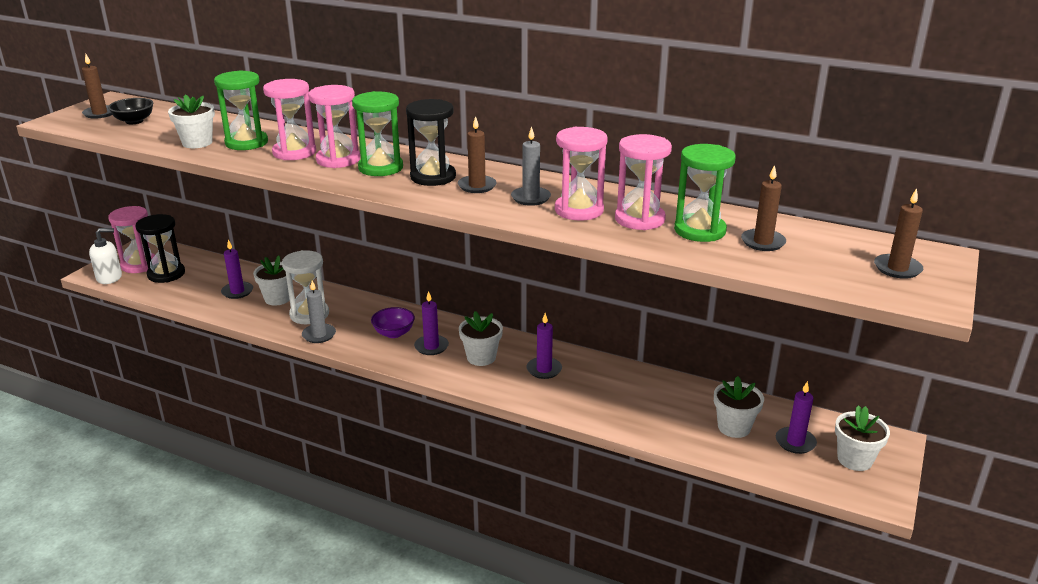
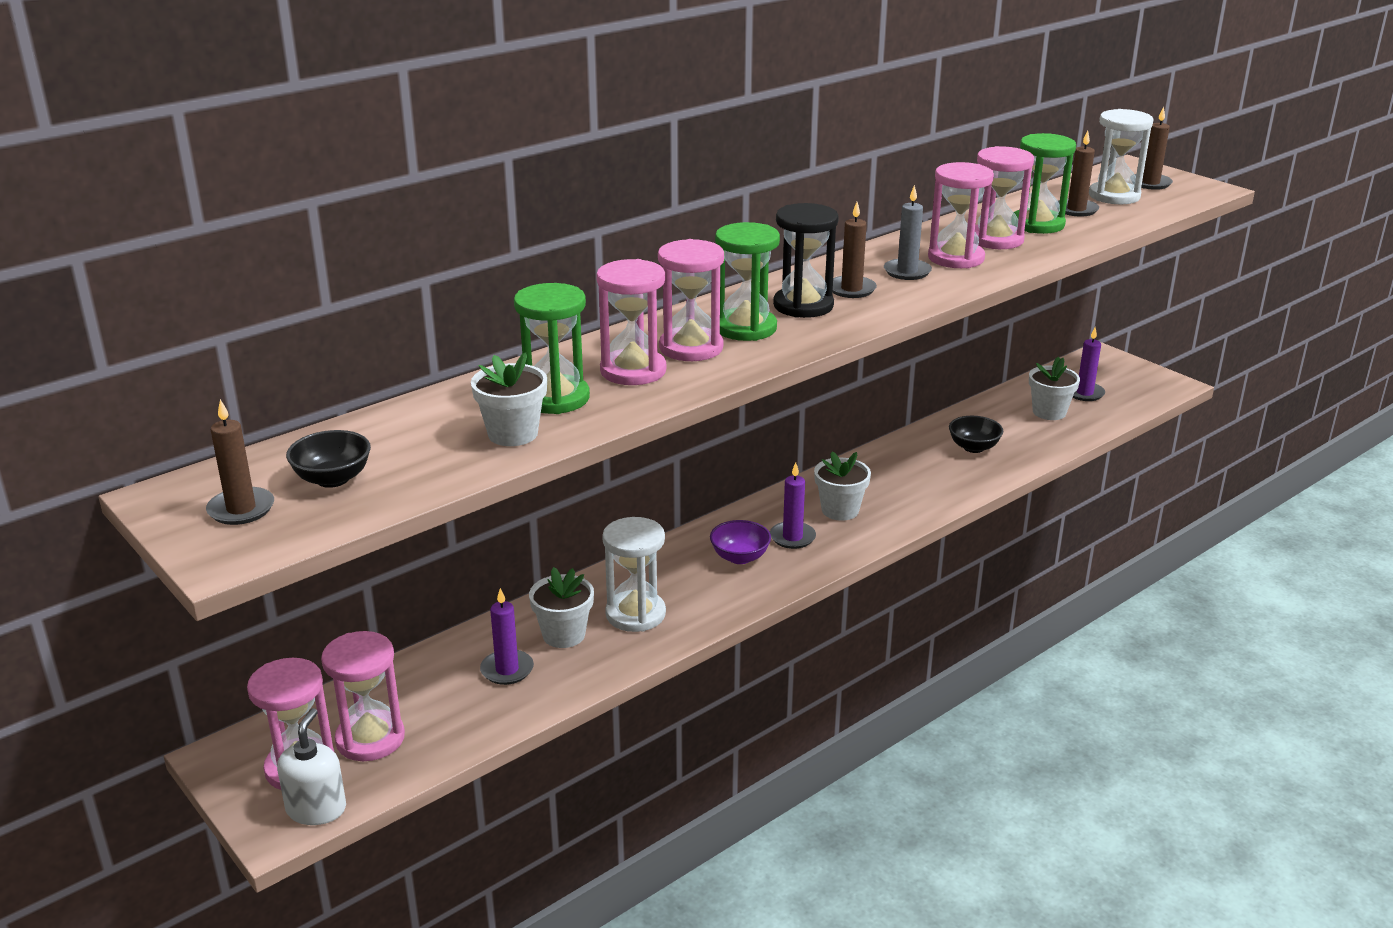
camera: 65 degrees left, 0 degrees up
black hourglass [135,214,185,283] -> pink hourglass [321,631,405,761]
grey candle [302,281,336,343] -> none
purple candle [526,313,562,379] -> none
white flower pot [835,405,890,471] -> none
none -> black bowl [949,416,1003,453]
none -> white hourglass [1089,109,1154,204]

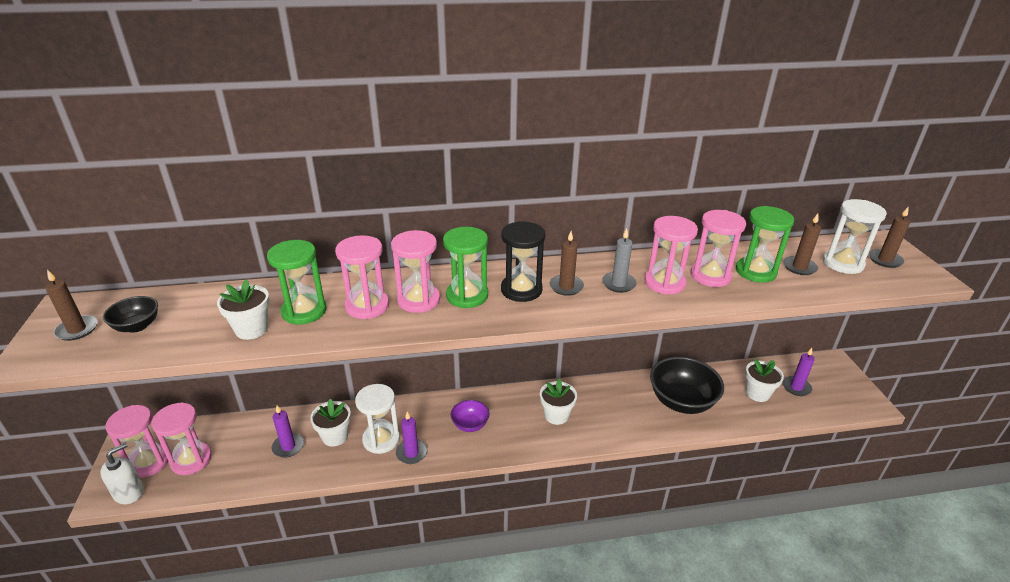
camera: 30 degrees right, 5 degrees up
purple candle [770,462,816,549] -> purple candle moved to [396,412,427,464]
black bowl [949,416,1003,453] -> black bowl [650,357,724,414], size x1.92

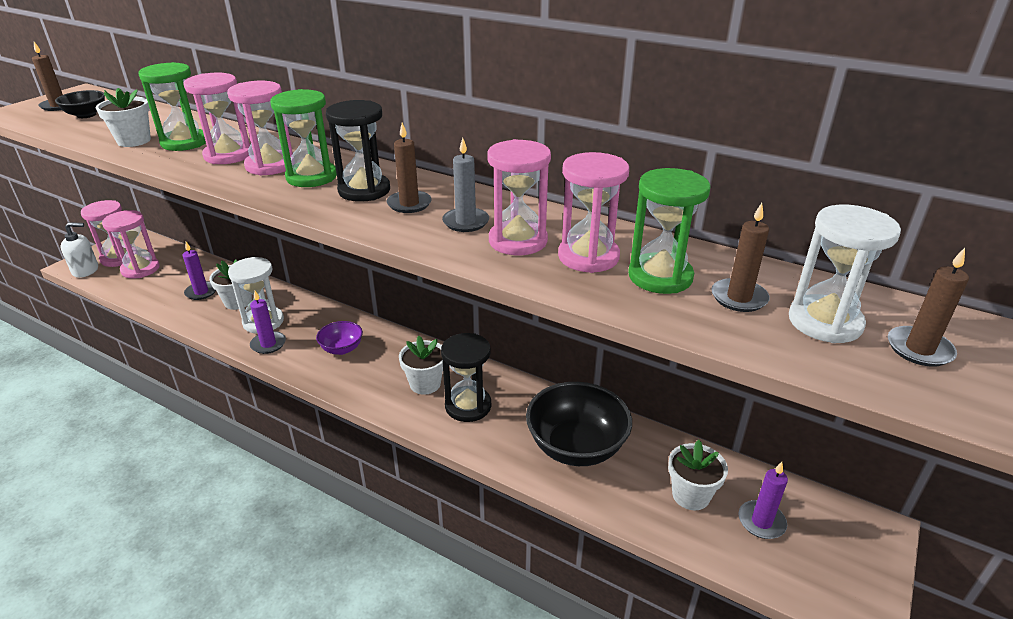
camera: 40 degrees right, 0 degrees up
none -> black hourglass [441,333,491,422]

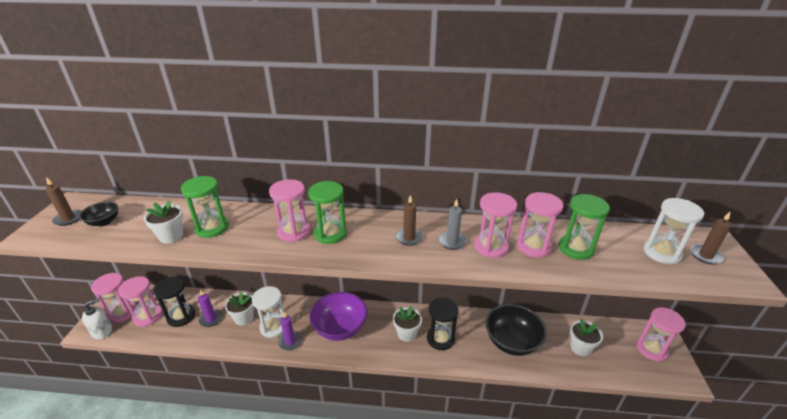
camera: 25 degrees left, 0 degrees up
pink hourglass [183,73,250,164] -> pink hourglass moved to [636,307,686,362]
purple bowl [316,321,363,355] -> purple bowl [309,292,367,341], size x1.92
black hourglass [326,100,390,202] -> black hourglass moved to [154,277,195,327]
brown candle [711,203,770,312] -> none
purple candle [738,462,788,539] -> none

